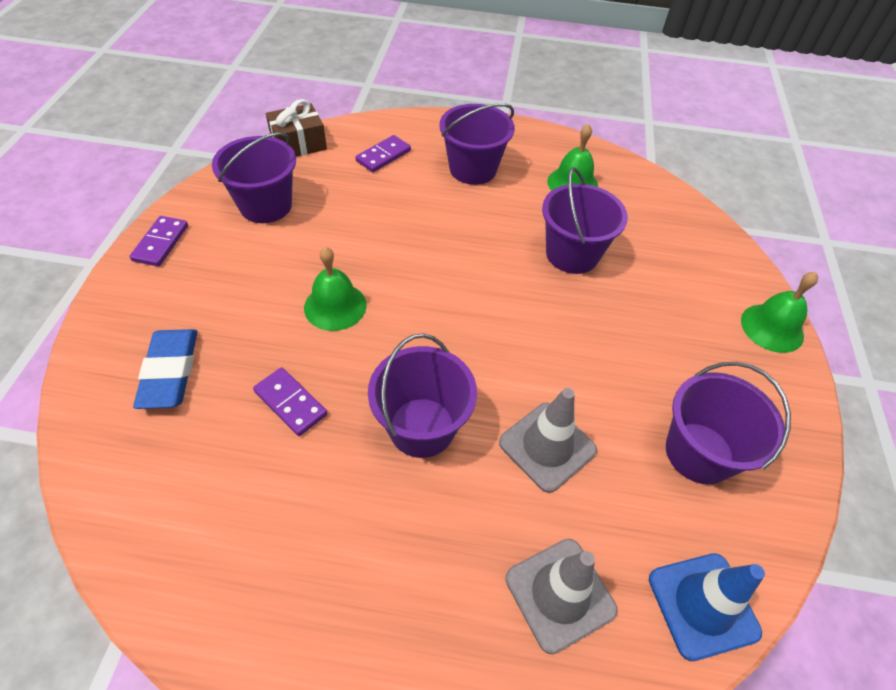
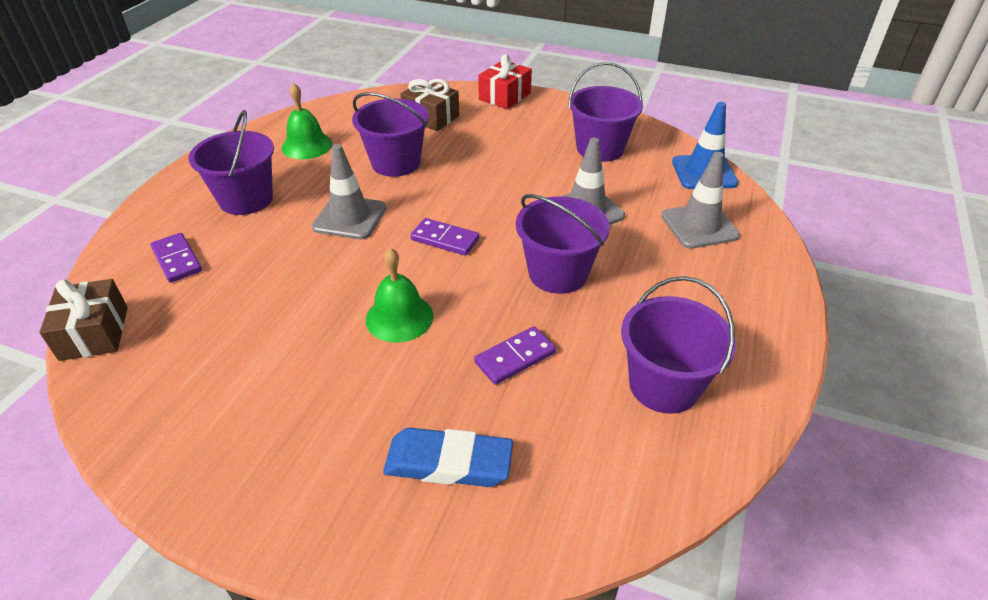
camera: 75 degrees left, 10 degrees down
purple domino [129,216,188,266] -> purple domino moved to [410,218,479,256]
purple bucket [212,132,296,223] -> purple bucket moved to [621,276,736,414]
green bell [741,272,818,353] -> red gift [478,54,532,109]
none -> grey traffic cone [312,144,386,239]
none -> brown gift [400,79,459,131]

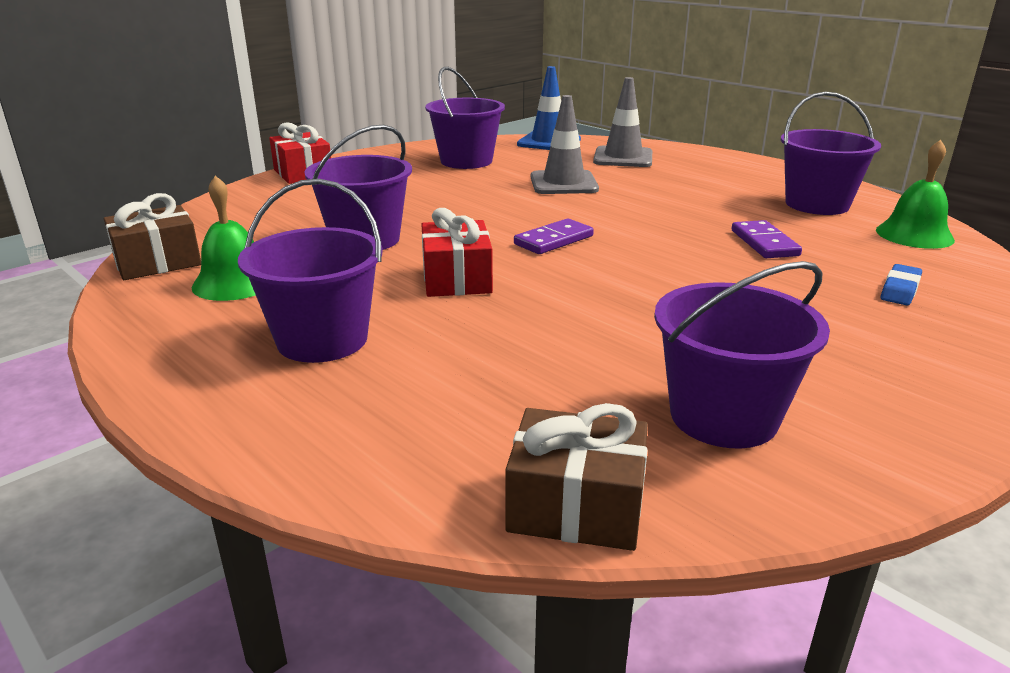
camera: 65 degrees left, 15 degrees down
purple domino [150,233,202,283] -> none
grey traffic cone [312,144,386,239] -> red gift [421,208,493,297]
green bell [366,248,434,343] -> green bell moved to [876,140,955,249]
blue eraser [383,427,513,487] -> blue eraser [881,264,922,305], size x0.57
brown gift [400,79,459,131] -> brown gift moved to [104,193,201,280]
purple bucket [516,194,610,294] -> purple bucket moved to [654,261,830,448]

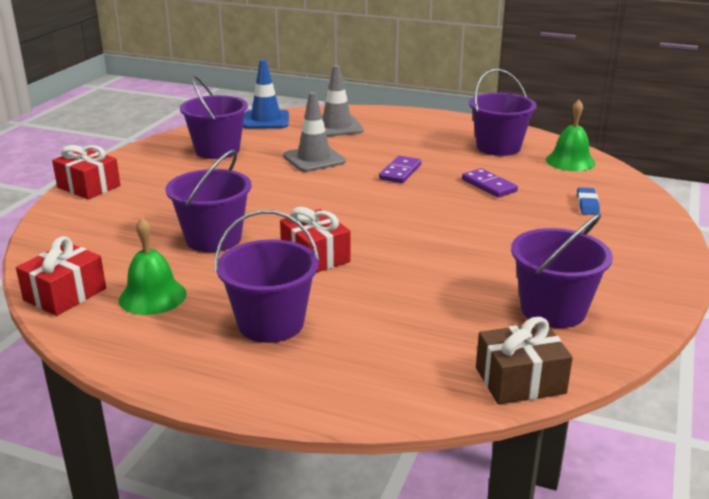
camera: 25 degrees left, 0 degrees up
brown gift [104,193,201,280] -> red gift [16,236,106,316]
purple domino [514,219,594,254] -> purple domino moved to [379,156,422,183]

